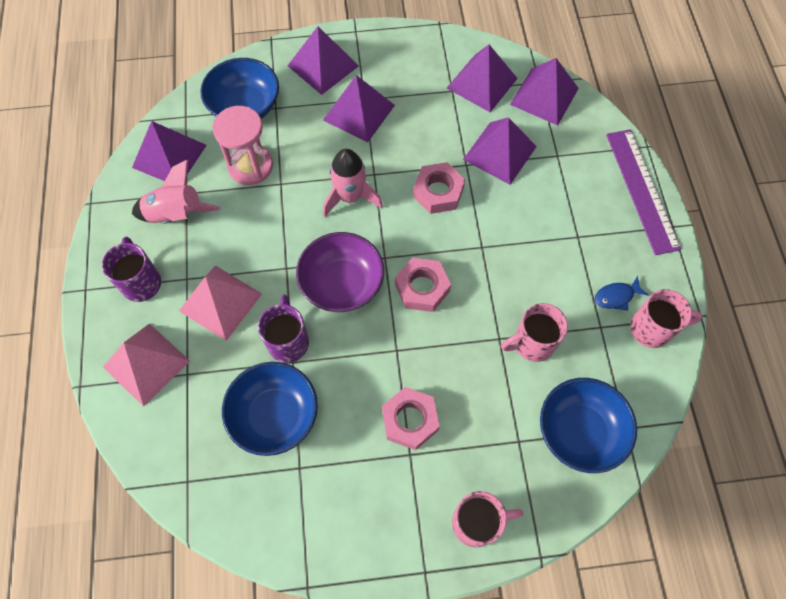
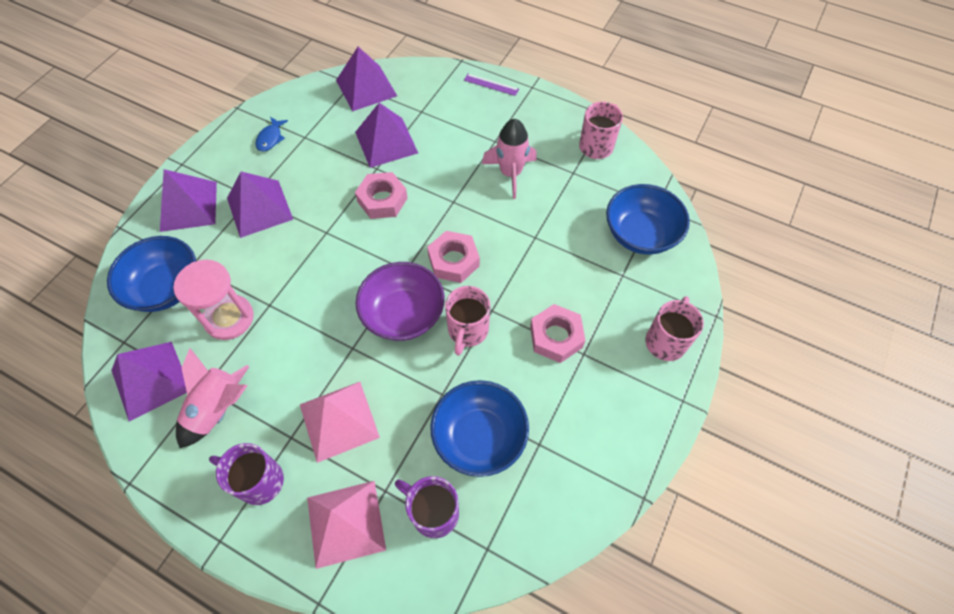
camera: 55 degrees left, 5 degrees down
purple mug [258,295,309,363] -> purple mug moved to [395,476,459,538]
pink rocket [323,149,383,217] -> pink rocket moved to [482,119,537,199]
purple pyramid [447,44,518,112] -> none
pink mug [501,303,568,362] -> pink mug moved to [445,286,491,356]
blue fish [595,276,648,310] -> blue fish moved to [255,117,288,152]
purple ruler [606,129,681,255] -> purple ruler [464,74,519,96], size x0.45

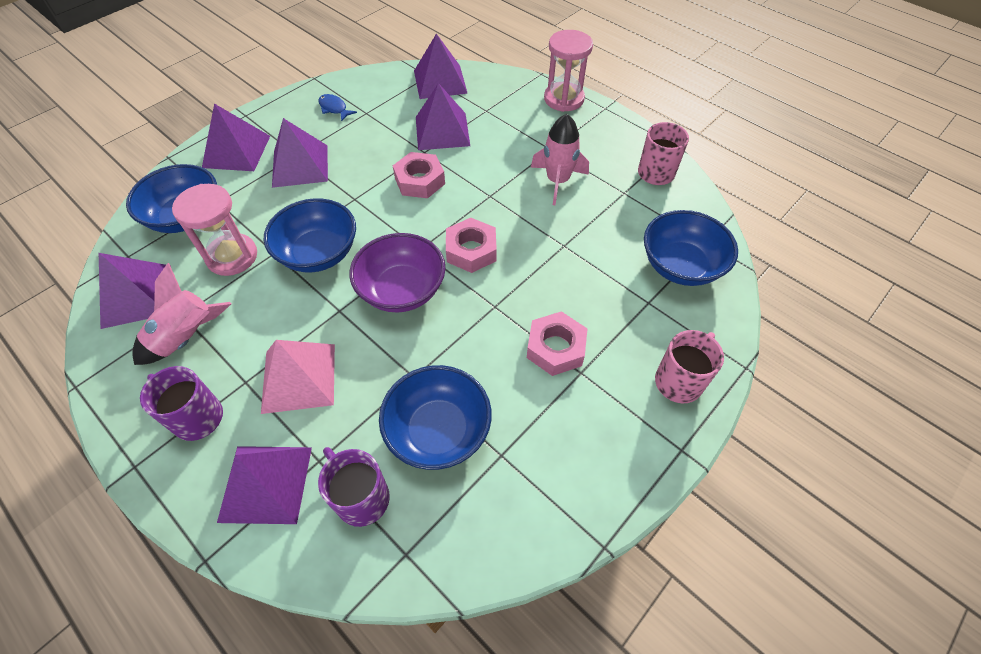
camera: 15 degrees right, 5 degrees down
blue fish [255,117,288,152] -> blue fish turned 105 degrees clockwise [318,94,357,121]
pink pyramid [307,481,386,569] -> purple pyramid [217,446,312,524]
pink mug [445,286,491,356] -> none
purple ruler [464,74,519,96] -> pink hourglass [544,30,593,112]
none -> blue bowl [264,198,356,273]

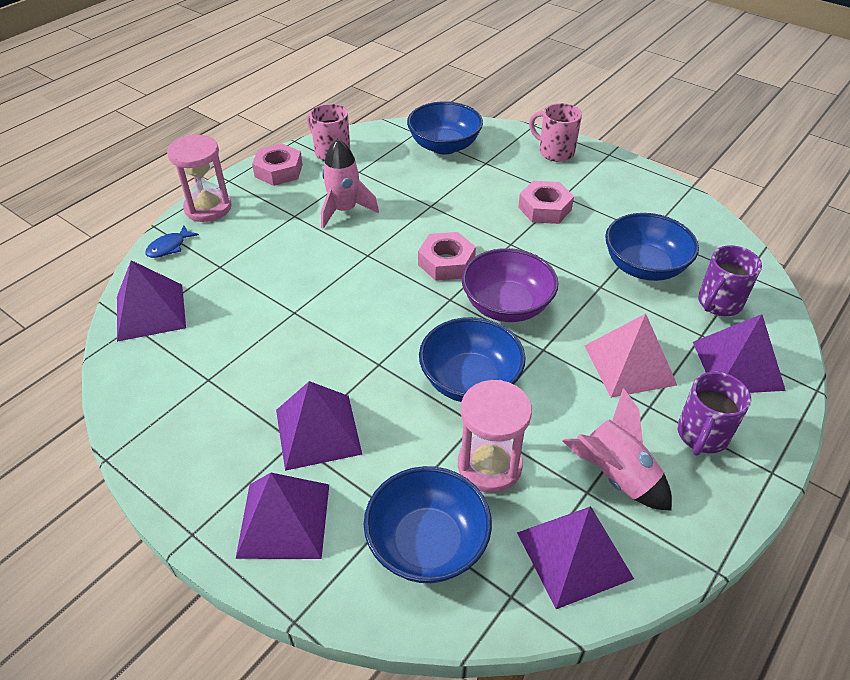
camera: 95 degrees left, 10 degrees down
blue fish [318,94,357,121] -> blue fish moved to [145,226,199,258]
pink nut [393,152,445,198] -> pink nut moved to [252,143,303,186]
purple pyramid [416,83,470,150] -> none

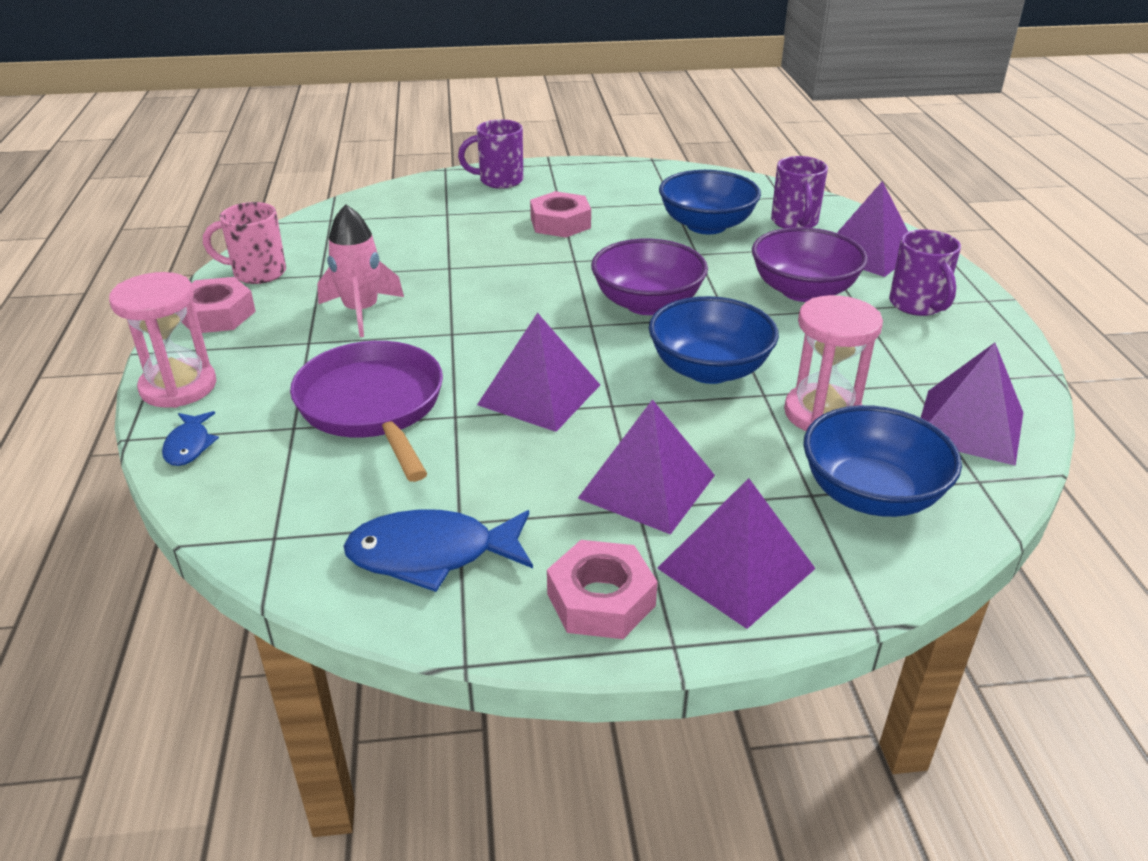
camera: 45 degrees left, 10 degrees down
purple pyramid [117,260,186,342] -> purple pyramid moved to [477,313,600,432]
blue bowl [407,101,483,155] -> none
pink nut [418,232,476,281] -> pink nut moved to [547,540,658,639]
pink mug [529,103,582,162] -> purple mug [458,119,523,189]
pink rocket [562,388,672,511] -> none
pink pyramid [585,314,677,398] -> purple bowl [752,227,868,302]
none -> purple pan [290,341,443,482]
none -> blue fish [343,509,533,592]

